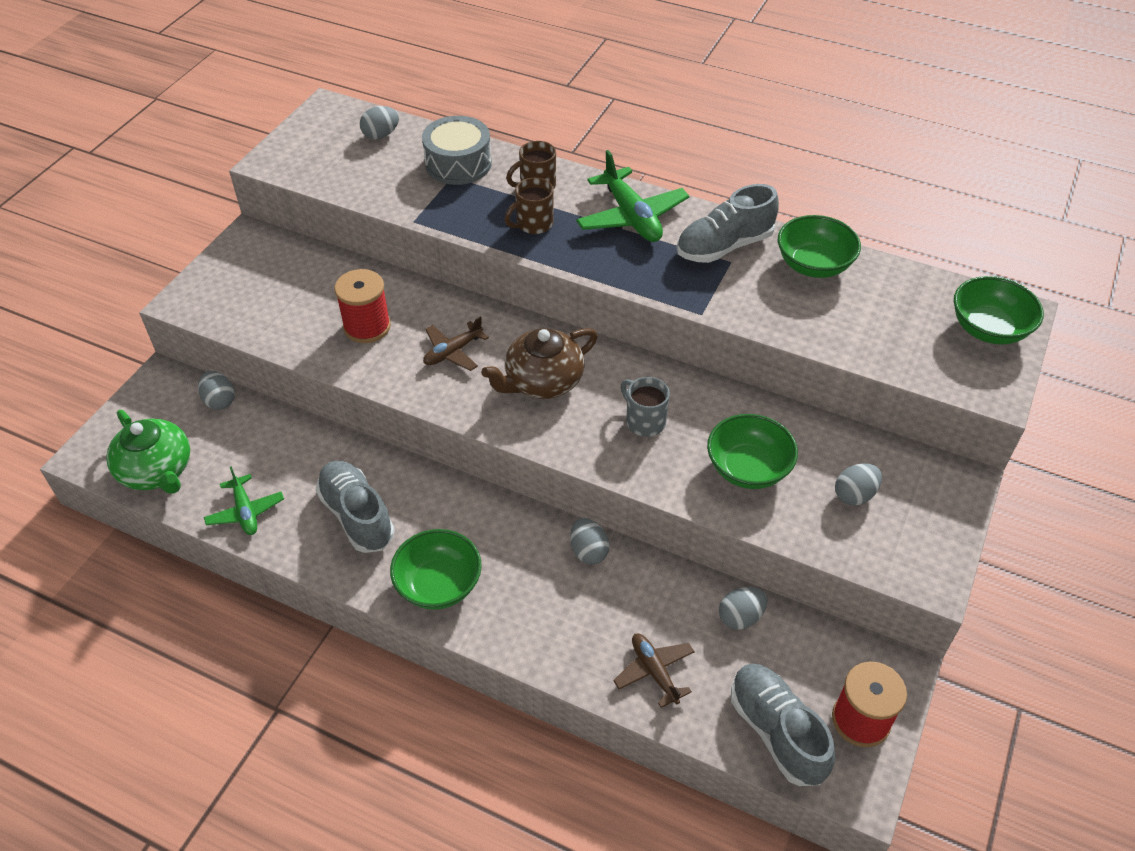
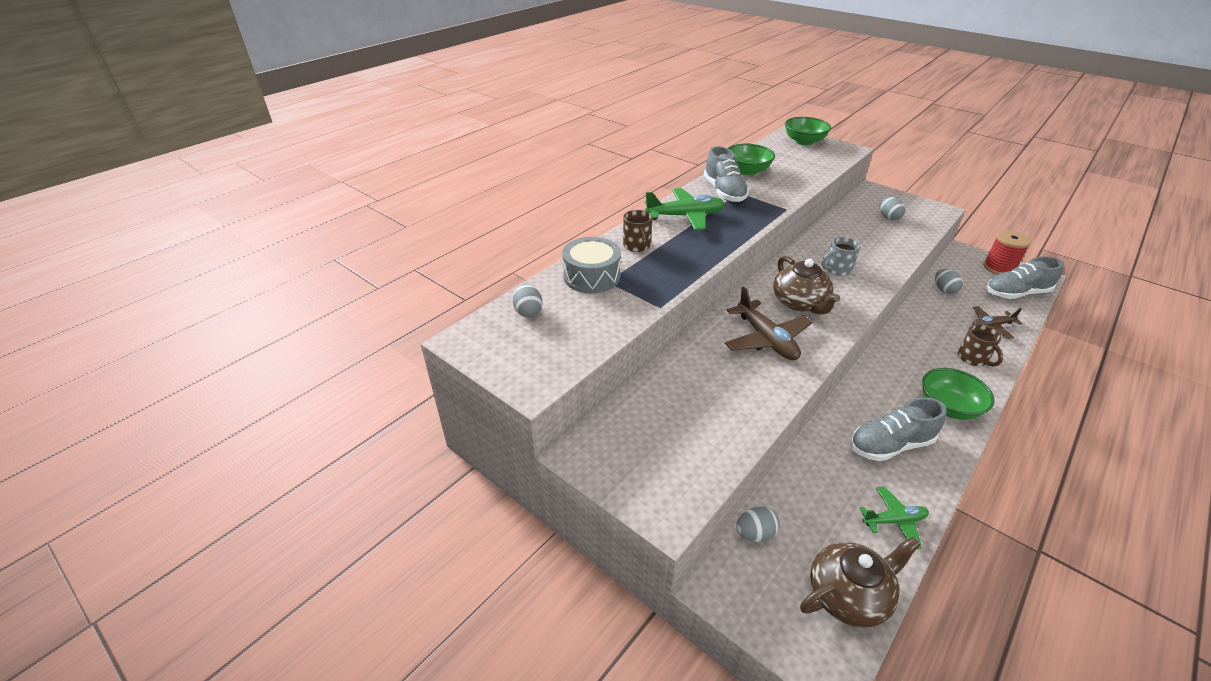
camera: 75 degrees left, 10 degrees down
green teapot [106,410,190,494] -> brown teapot [800,536,921,628]
red spool [334,269,391,343] -> none
brown plane [423,316,489,371] -> brown plane [725,286,812,360], size x1.65
brown mug [505,178,554,234] -> brown mug moved to [958,324,1003,367]
grey egg [570,518,610,565] -> none
green bowl [707,414,798,489] -> none

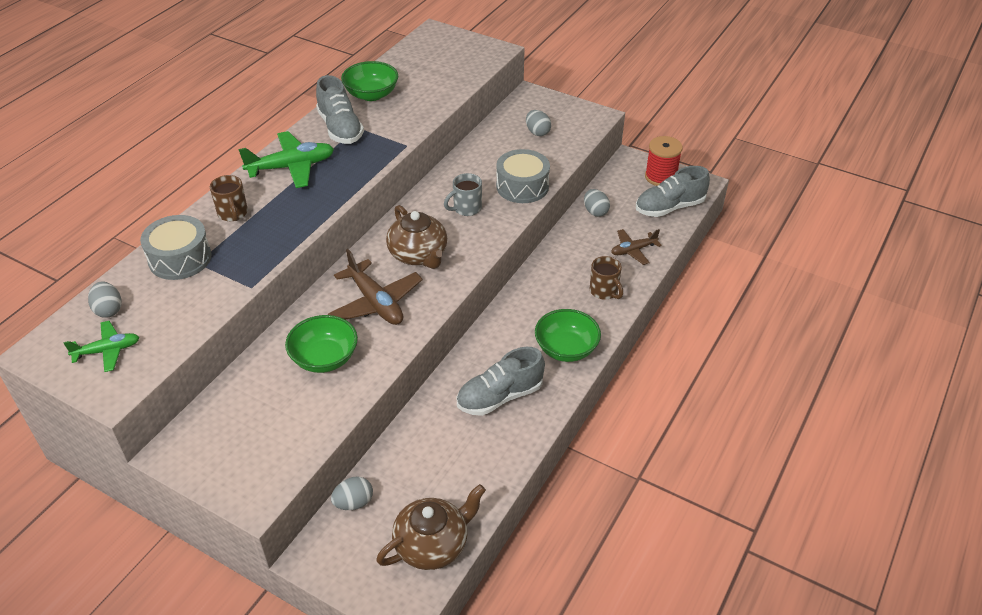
camera: 10 degrees left, 5 degrees up
green bowl [785,117,831,145] -> green bowl moved to [285,315,358,373]
green plane [860,486,929,549] -> green plane moved to [64,321,140,372]
none -> grey drum [496,149,550,203]

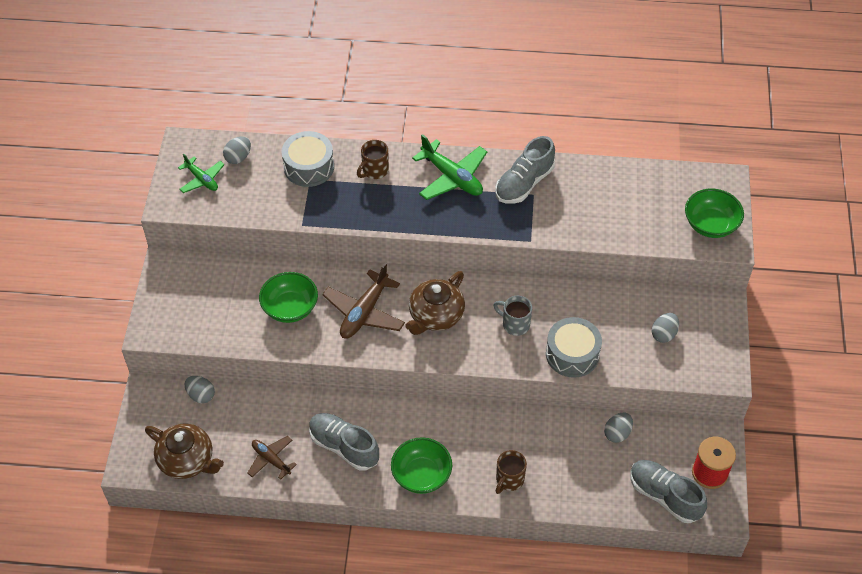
camera: 65 degrees right, 10 degrees up
green bowl [341,61,398,101] -> green bowl moved to [685,189,744,238]
brown plane [611,229,662,265] -> brown plane moved to [248,436,297,480]

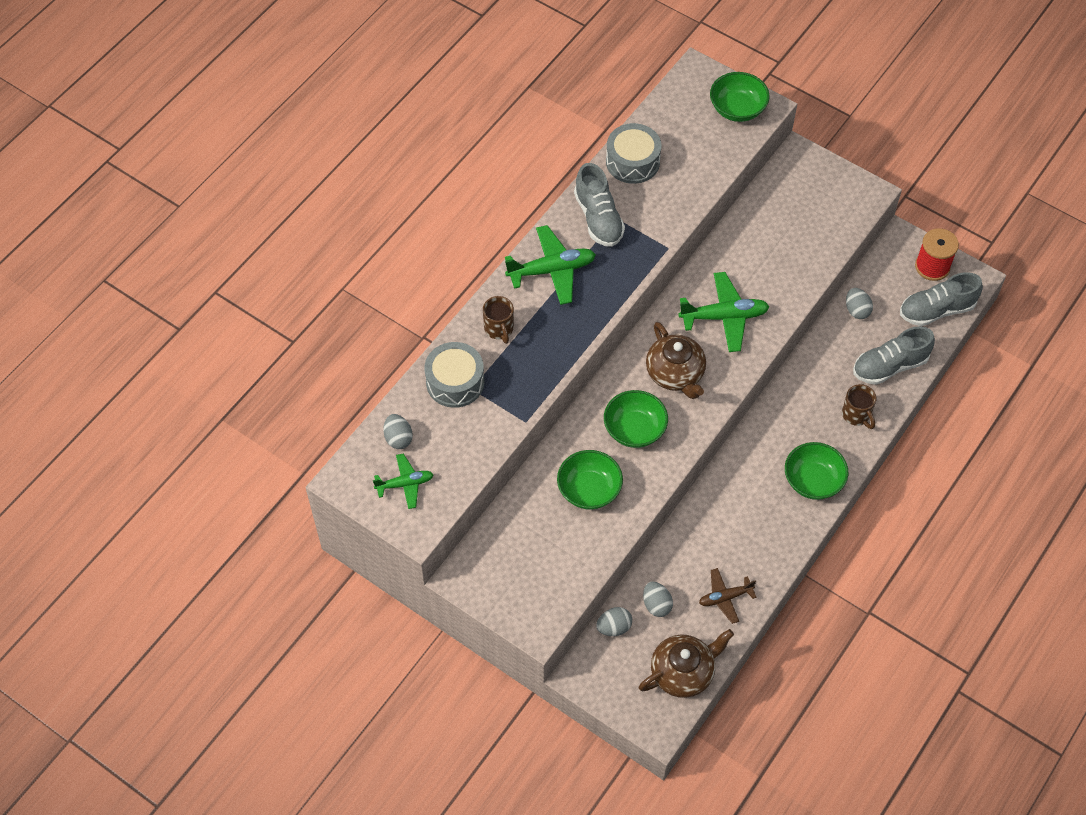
camera: 60 degrees left, 5 degrees up
grey shoe [309,413,379,471] -> grey shoe moved to [853,326,935,385]
brown plane [322,263,405,338] -> green bowl [604,390,668,448]
grey mug [493,296,532,336] -> green plane [678,272,770,352]
grey drum [546,317,602,378] -> grey drum moved to [606,123,661,184]
grey egg [652,313,679,343] -> grey egg moved to [643,582,673,617]

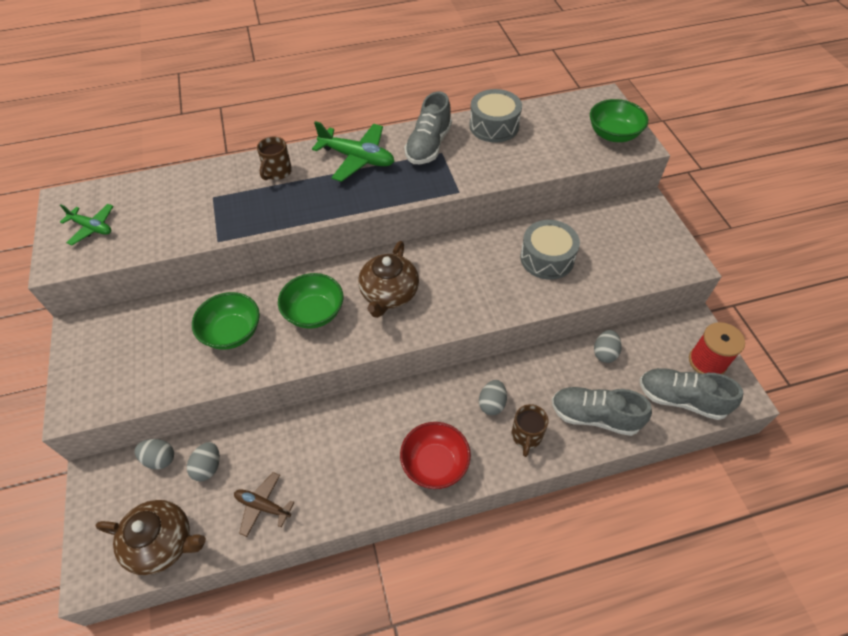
camera: 40 degrees right, 5 degrees down
grey egg [383,414,413,449] -> grey egg moved to [479,380,507,415]
grey drum [424,342,484,408] -> grey drum moved to [520,220,580,280]
green plane [678,272,770,352] -> none
green bowl [785,442,848,500] -> red bowl [400,422,471,489]

